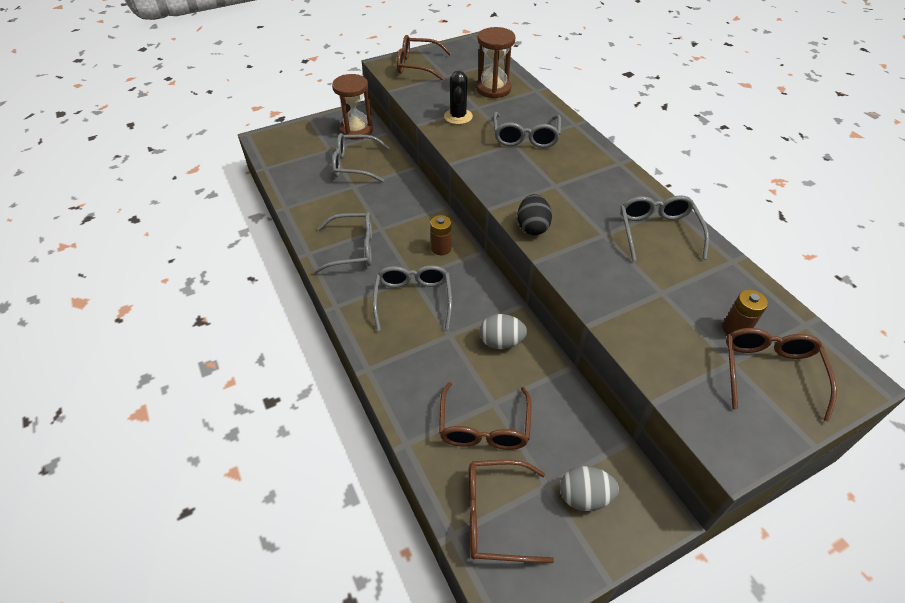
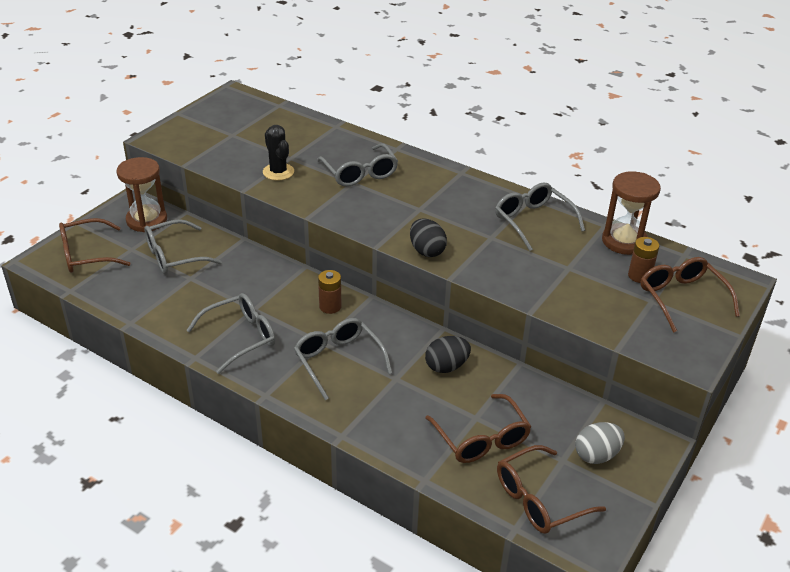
camera: 30 degrees left, 10 degrees down
brown glasses [397,35,452,81] -> brown glasses moved to [59,218,131,273]
brown hourglass [476,27,515,98] -> brown hourglass moved to [602,171,661,255]
grey egg [480,314,527,349] -> black egg [425,336,471,373]

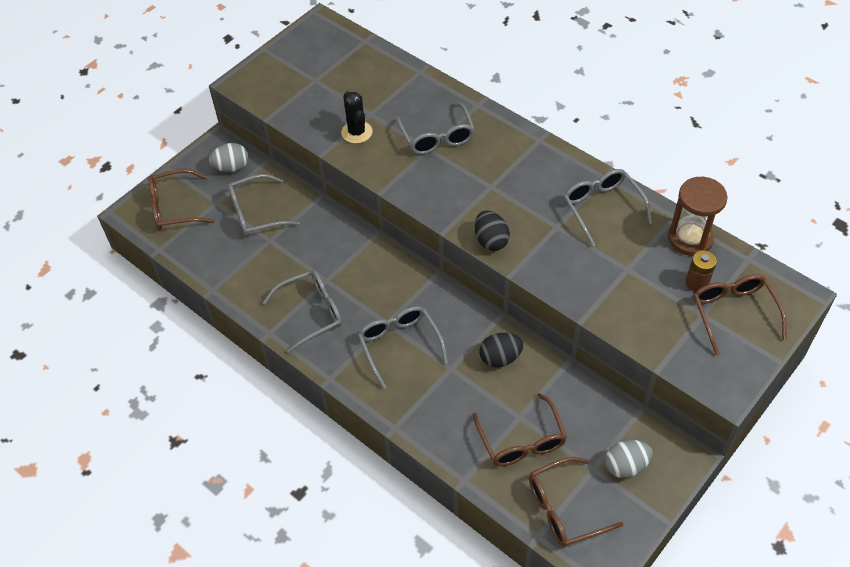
camera: 10 degrees right, 15 degrees up
brown hourglass [116,157,167,232] -> grey egg [209,143,249,172]
brown battery [318,270,341,314] -> none

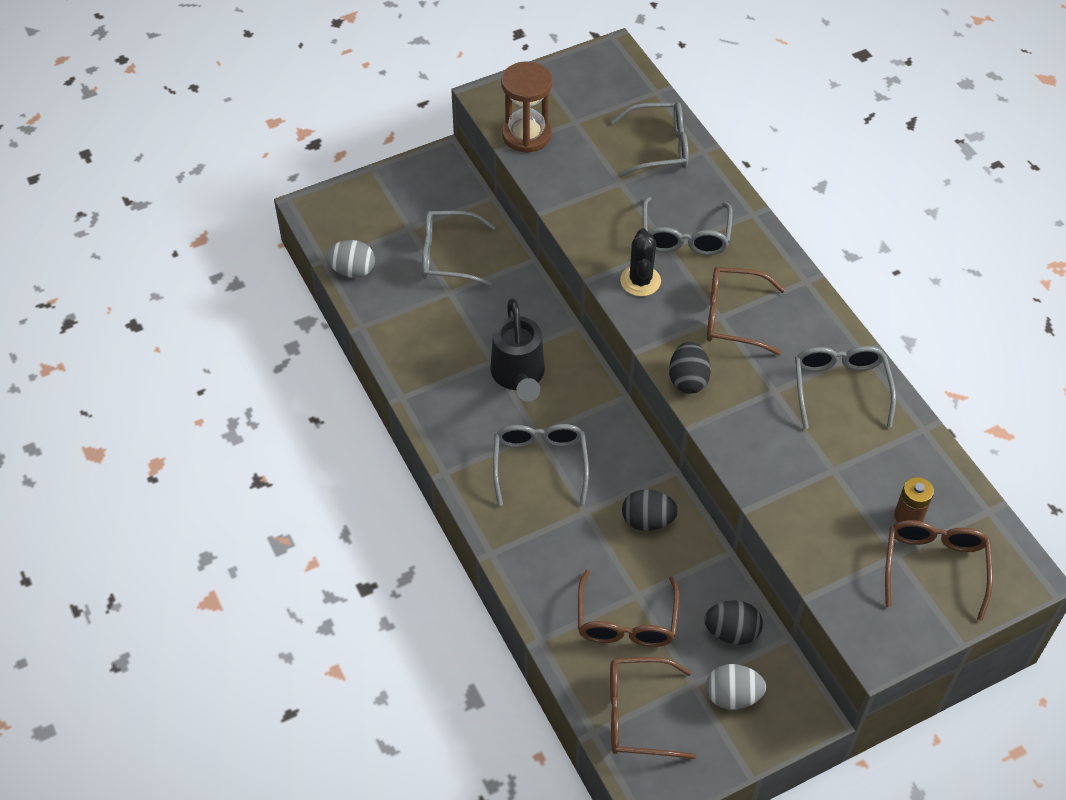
camera: 20 degrees right, 0 degrees up
brown glasses [149,169,215,230] -> brown glasses moved to [707,267,785,355]
grey egg [209,143,249,172] -> grey egg moved to [325,240,375,278]
grey glasses [263,270,342,353] -> grey glasses moved to [611,102,689,177]
black cactus [341,91,373,143] -> black cactus moved to [620,228,661,296]
brown hourglass [668,177,727,256] -> brown hourglass moved to [501,61,552,153]
none -> black watering can [491,298,545,402]
none -> black egg [704,600,763,645]

